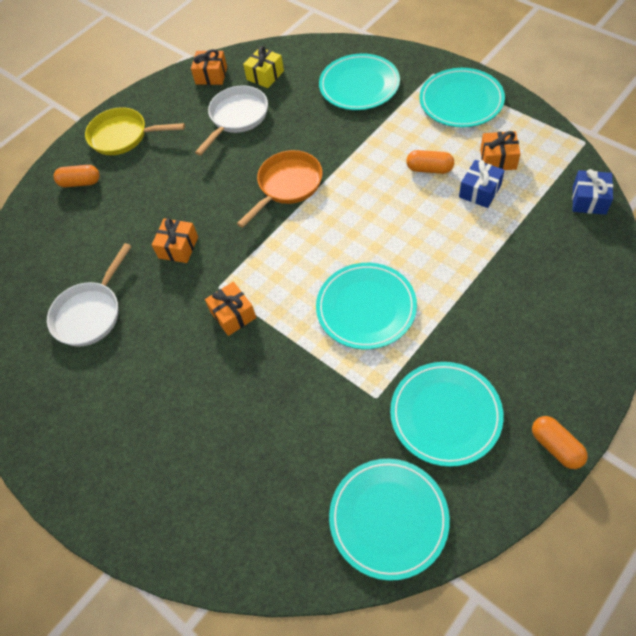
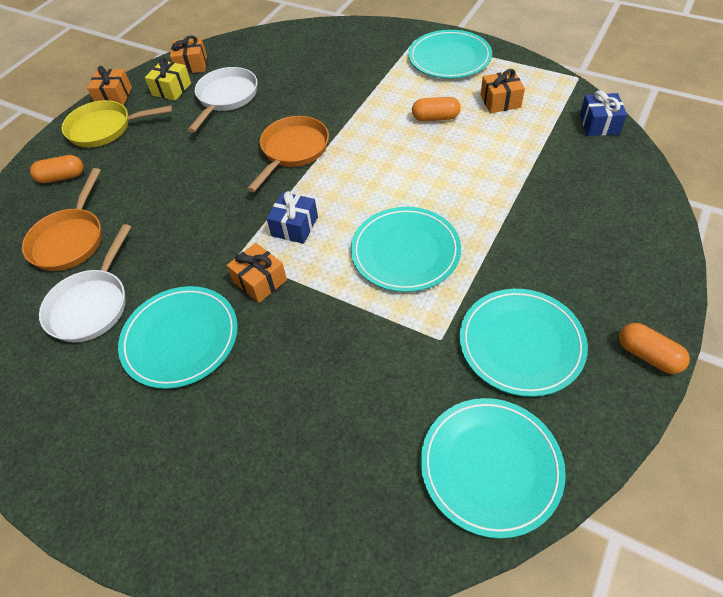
camera: 15 degrees left, 5 degrees down
orange gift [152,218,198,263] -> orange gift moved to [87,66,132,106]
yellow gift [243,46,284,88] -> yellow gift moved to [145,58,191,101]
turquoise plate [319,53,400,110] -> turquoise plate moved to [118,286,238,389]
blue gift [459,160,505,208] -> blue gift moved to [267,191,318,244]
none -> orange pan [22,168,102,271]

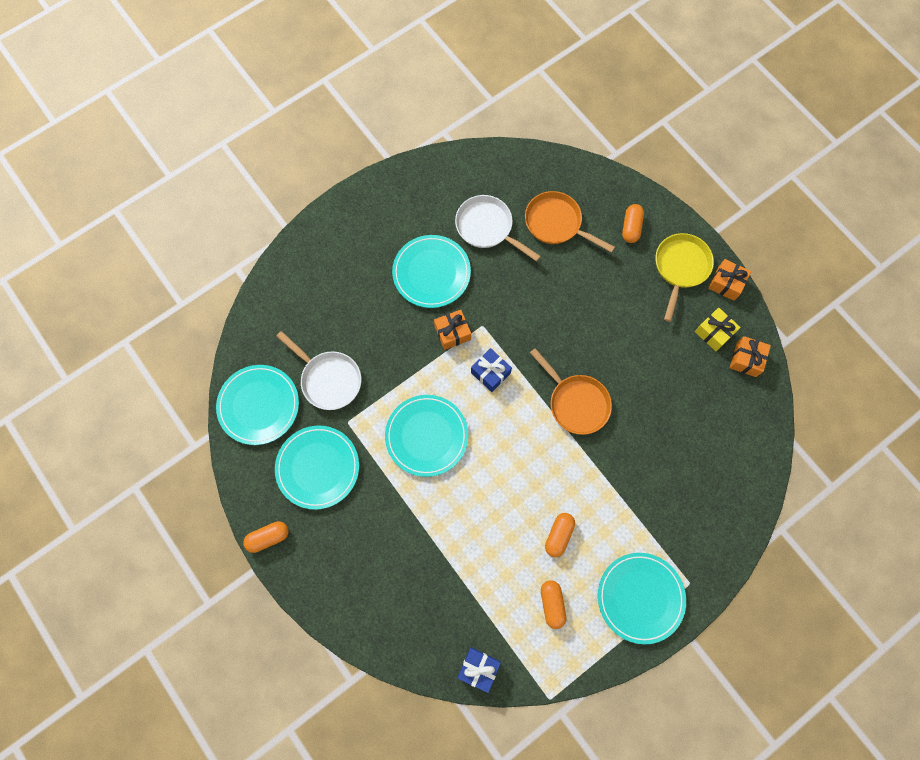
camera: 110 degrees right, 20 degrees up
white pan [188,67,258,133] -> white pan moved to [276,331,361,410]
orange gift [481,69,525,113] -> orange capsule [541,580,567,629]

